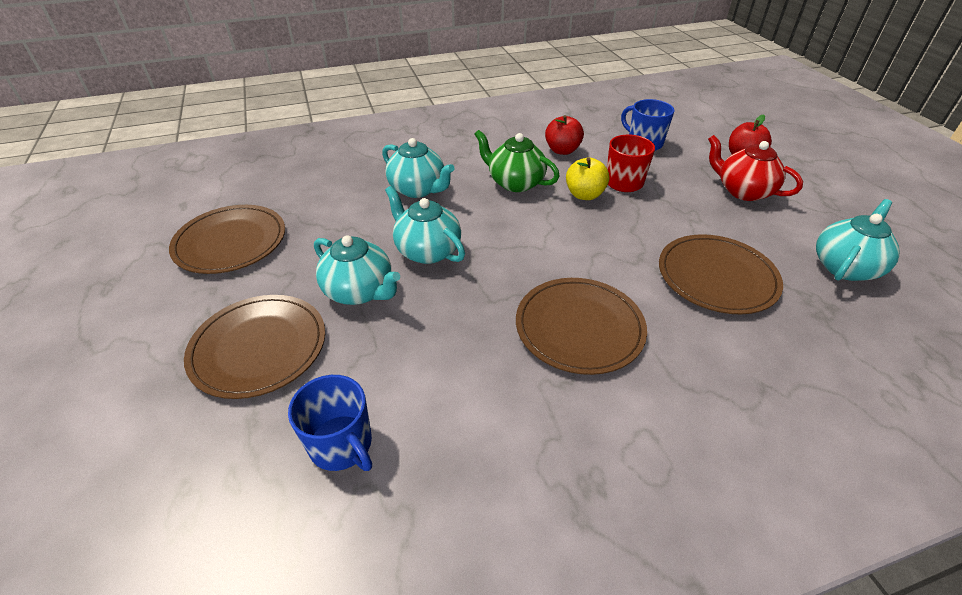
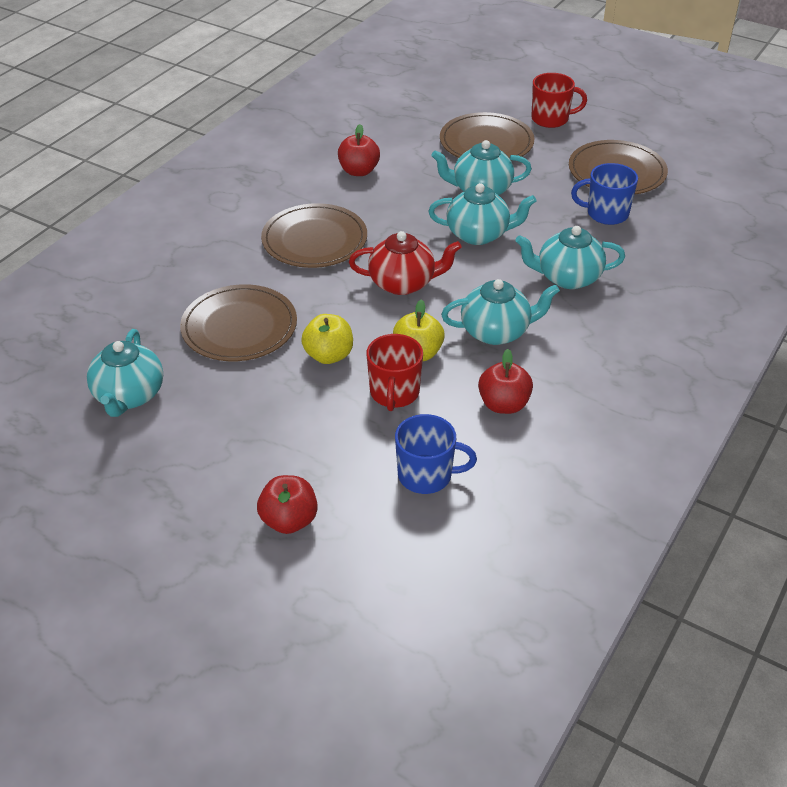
camera: 140 degrees right, 0 degrees up
blue mug [288,375,372,471] -> blue mug moved to [571,163,638,225]
green teapot [474,130,559,192] -> turquoise teapot [441,279,560,345]
red teapot [708,135,803,201] -> red teapot moved to [349,231,462,295]
none -> yellow apple [301,314,353,364]
none -> red apple [338,124,380,176]
none -> red mug [531,73,587,128]

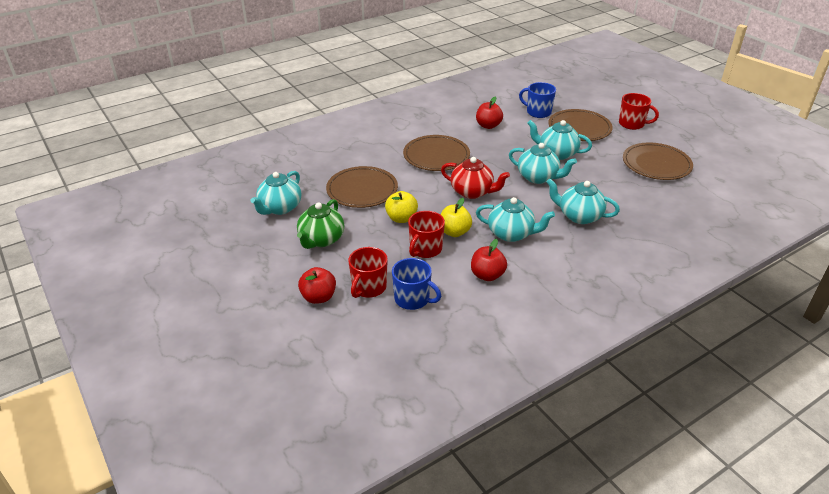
camera: 25 degrees right, 5 degrees down
blue mug [571,163,638,225] -> blue mug moved to [519,82,556,118]
none -> green teapot [297,199,344,249]
none -> red mug [348,247,388,298]

